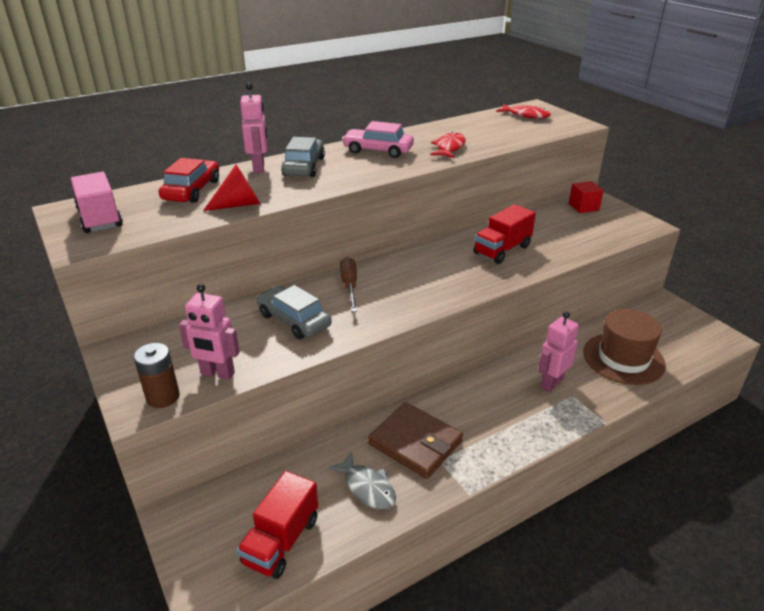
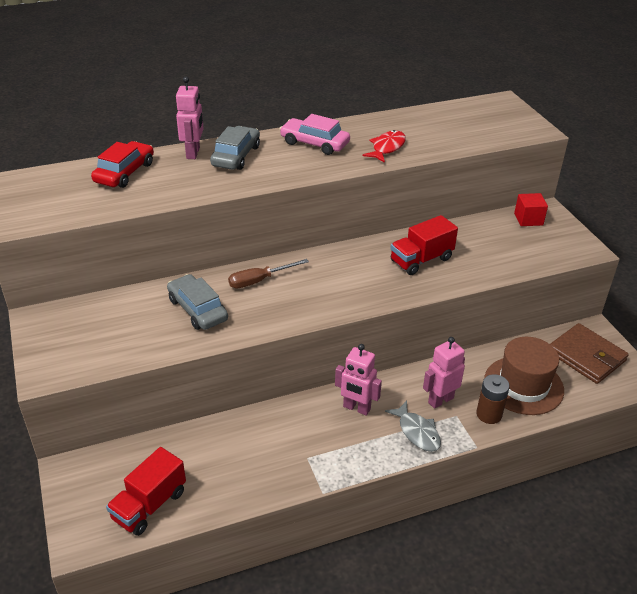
camera: 10 degrees right, 5 degrees up
pink truck [71,172,123,233] -> none
brown battery [134,343,179,408] -> brown battery moved to [476,374,510,424]
pink robot [179,284,240,380] -> pink robot moved to [335,344,382,416]
red cone [203,165,261,211] -> none
grey fish [327,451,396,509] -> grey fish moved to [385,401,441,452]
brown screwdriver [340,257,357,312] -> brown screwdriver turned 120 degrees counterclockwise [228,259,309,289]
brown wallet [368,402,463,479] -> brown wallet moved to [550,323,629,384]
red fish [496,104,551,118] -> none

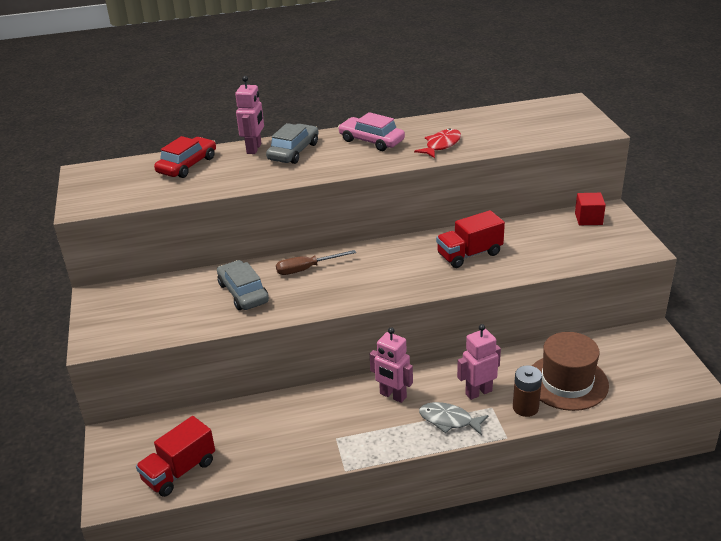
camera: 10 degrees right, 5 degrees down
grey fish [385,401,441,452] -> grey fish turned 135 degrees clockwise [419,402,489,436]
brown wallet [550,323,629,384] -> none

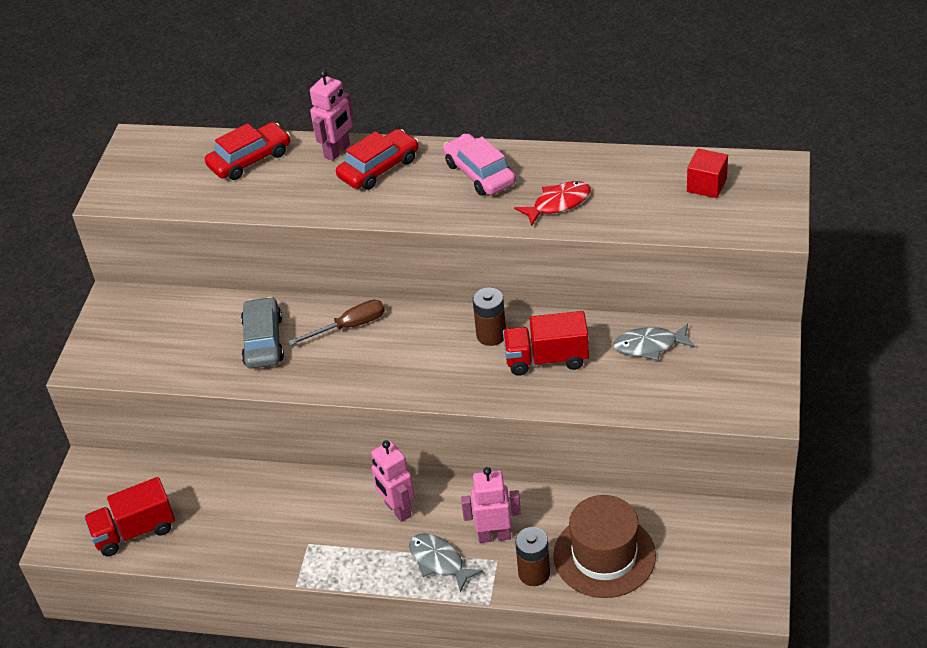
camera: 25 degrees right, 10 degrees up
grey car [266,123,319,164] -> red car [336,129,419,190]
brown screwdriver [276,250,356,275] -> brown screwdriver turned 150 degrees clockwise [288,300,385,346]
red cube [575,193,606,225] -> red cube moved to [687,148,728,198]
none -> brown battery [473,288,506,346]
none -> grey fish [613,324,695,360]

